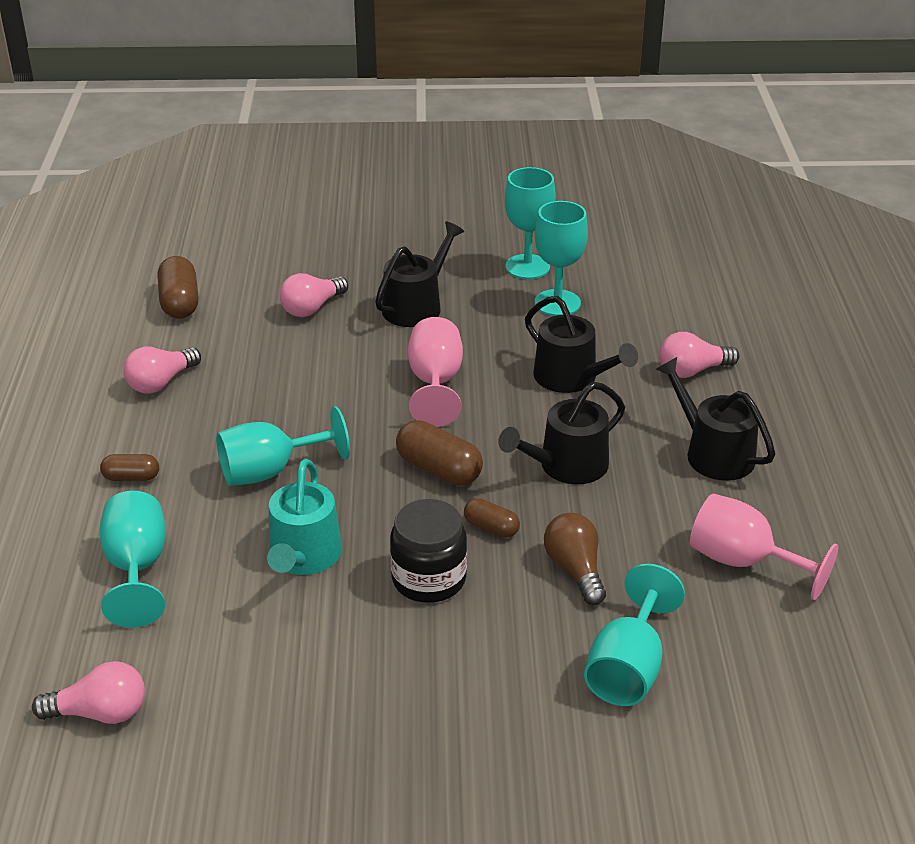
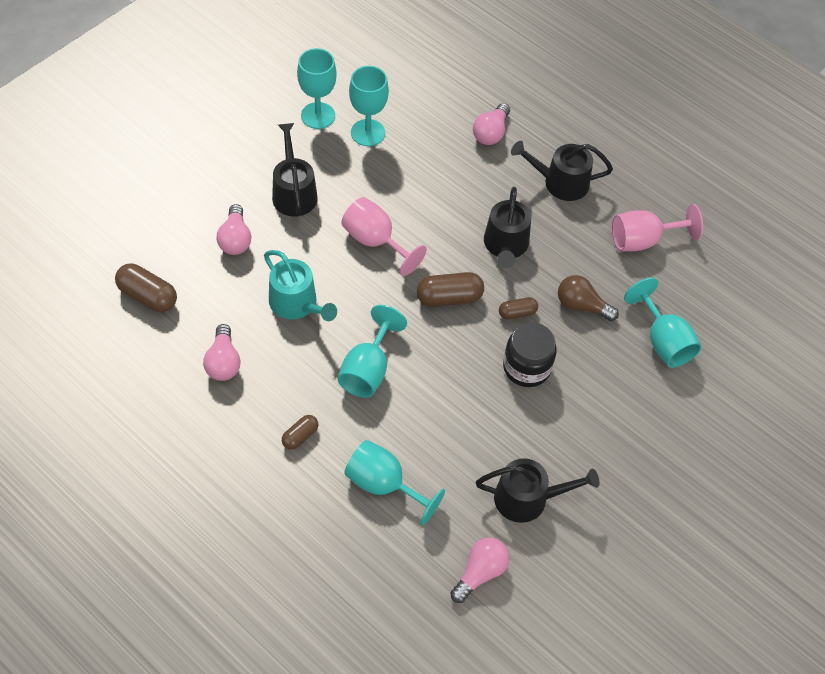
camera: 50 degrees left, 20 degrees up
turquoise watering can [267,459,342,575] -> turquoise watering can moved to [264,250,337,321]
black watering can [525,296,638,393] -> black watering can moved to [476,458,600,523]

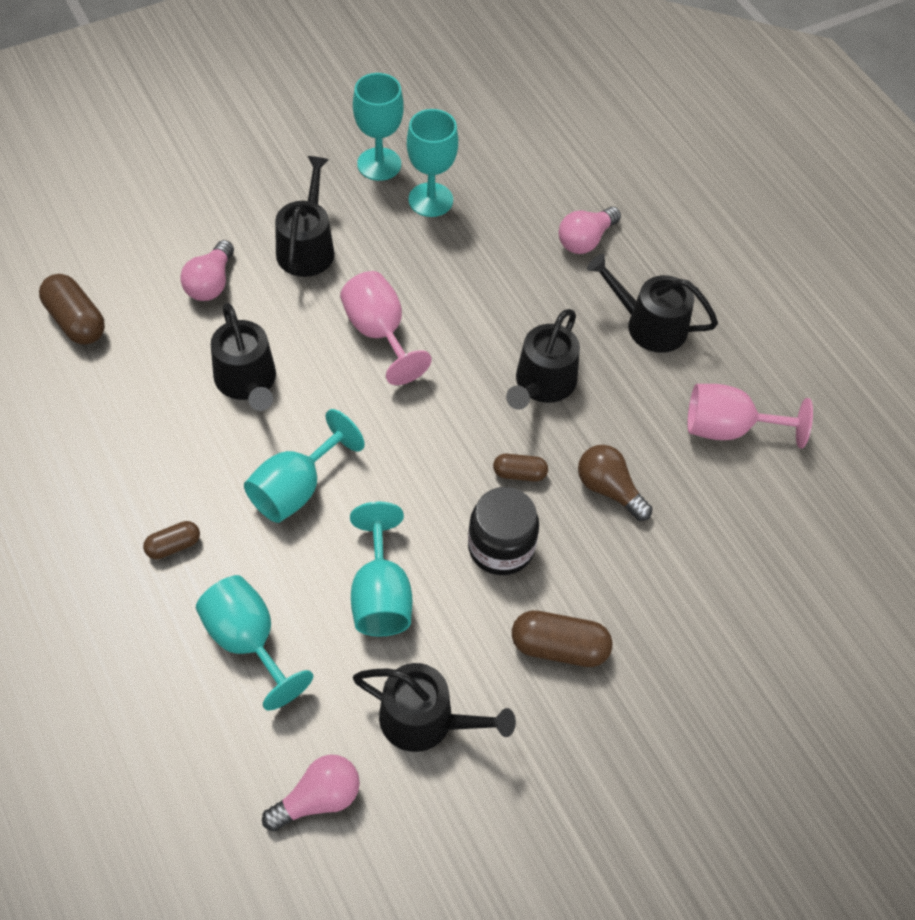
camera: 20 degrees right, 0 degrees up
pink light bulb [203,324,241,381] -> none
turquoise watering can [264,250,337,321] -> black watering can [211,303,276,411]
brown capsule [417,272,484,307] -> brown capsule moved to [512,610,612,667]
turquoise goblet [624,277,701,368] -> turquoise goblet moved to [350,501,412,637]

